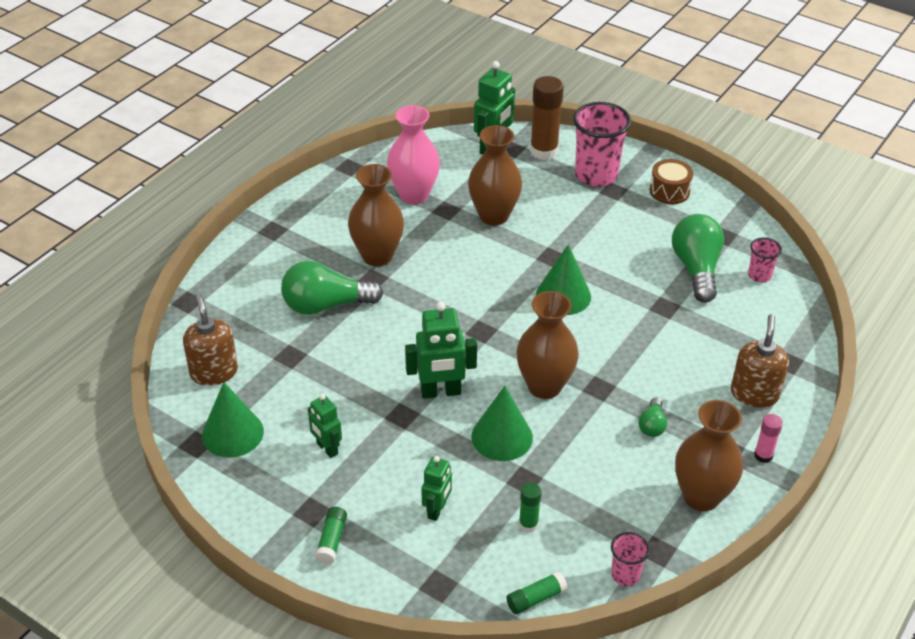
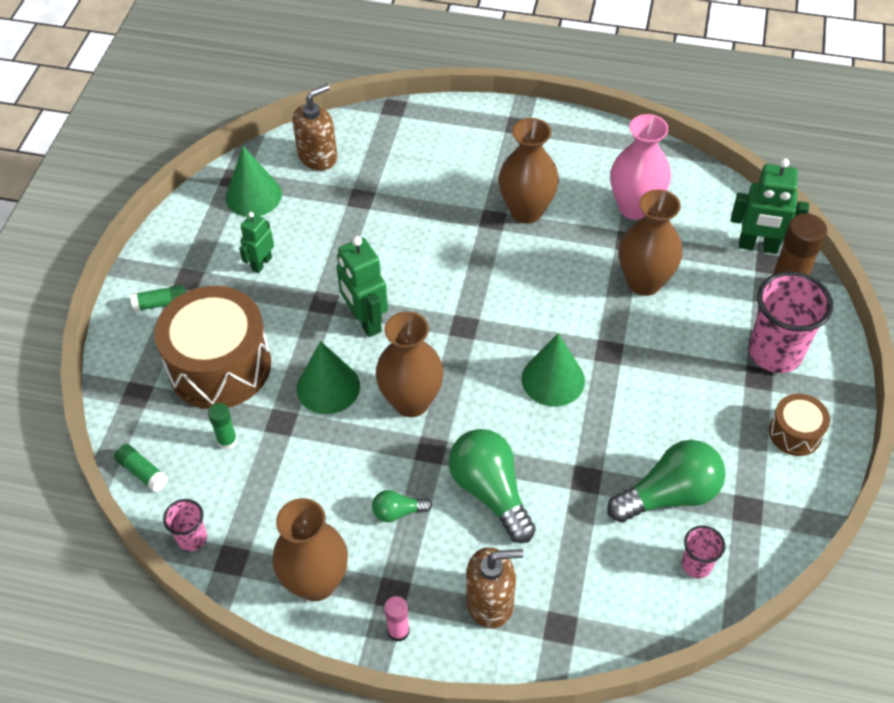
camera: 70 degrees right, 10 degrees up
green light bulb [281,261,383,315] -> green light bulb moved to [449,429,536,543]
green robot [422,456,452,521] -> brown drum [154,286,271,409]

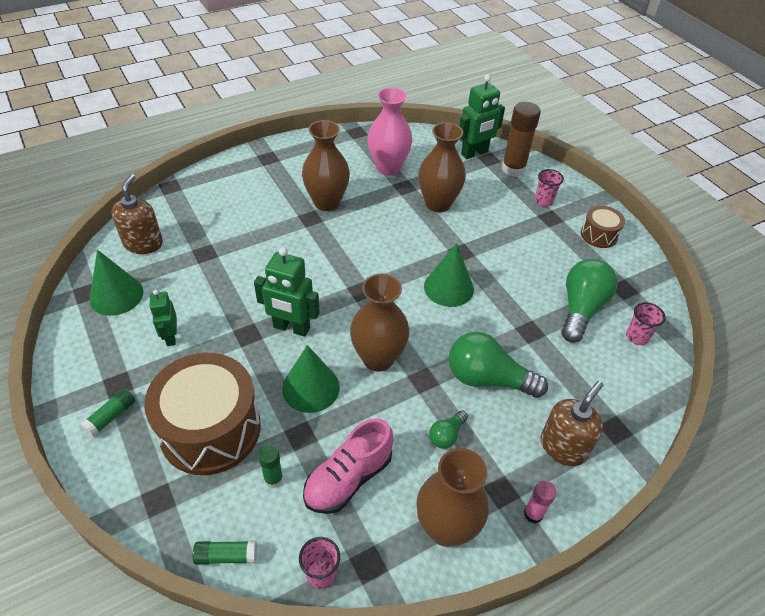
camera: 45 degrees left, 5 degrees down
pink cup [749,271,833,373] -> pink cup [535,169,564,207], size x0.50
none -> pink shoe [303,418,394,514]

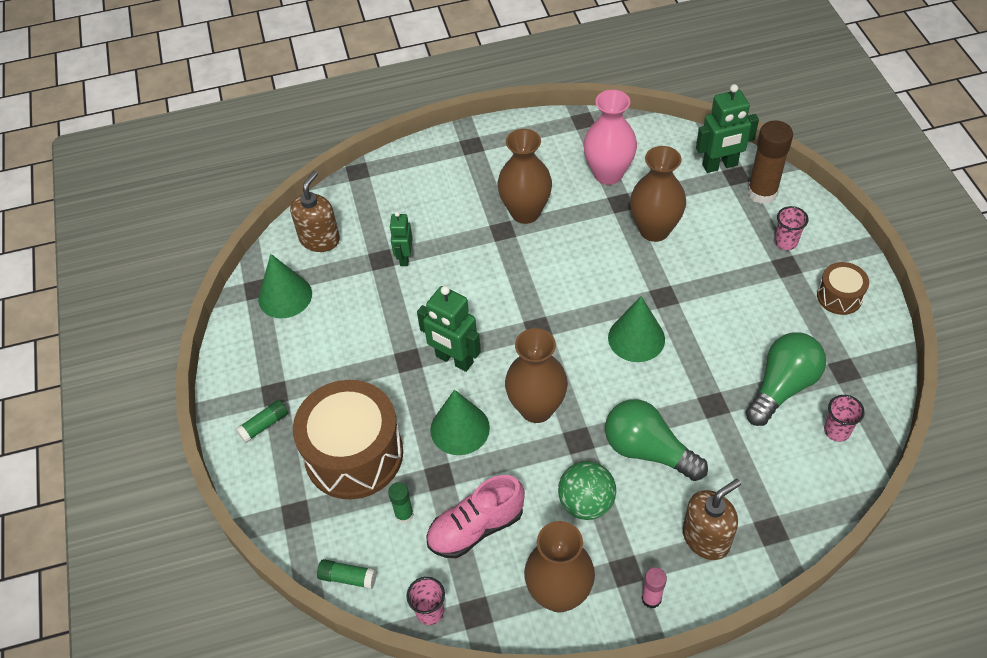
camera: 20 degrees right, 5 degrees up
green robot [149,290,177,346] -> green robot moved to [389,212,413,266]
green light bulb [429,410,468,449] -> green ball [558,461,616,520]

